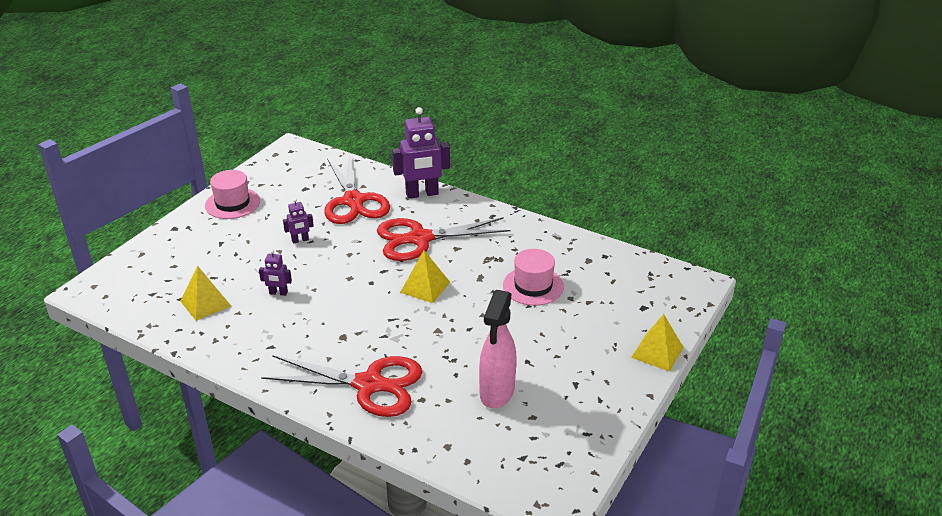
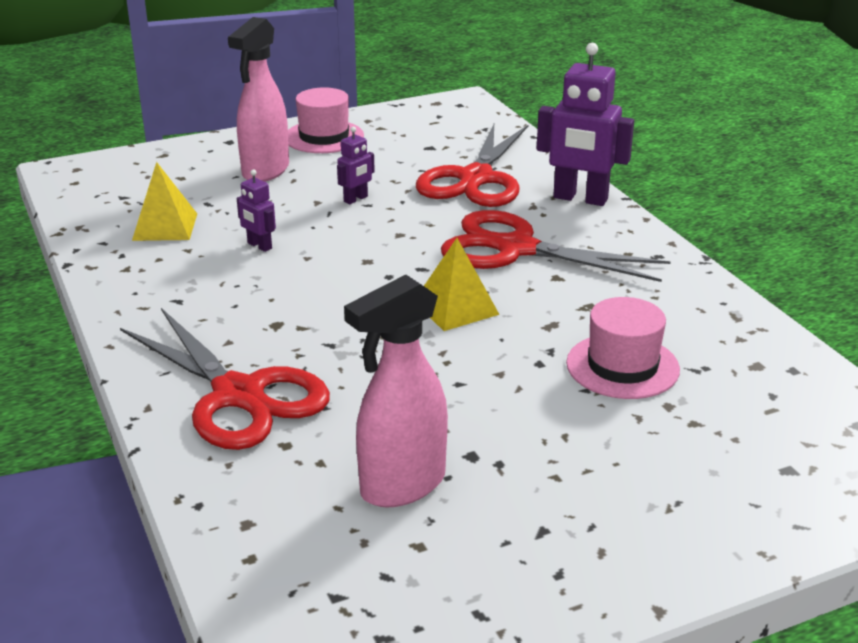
camera: 35 degrees right, 5 degrees down
purple robot [283,198,314,244] -> purple robot turned 60 degrees counterclockwise [337,127,375,204]
yellow pyramid [631,314,684,372] -> none
none -> pink spray bottle [228,17,289,182]

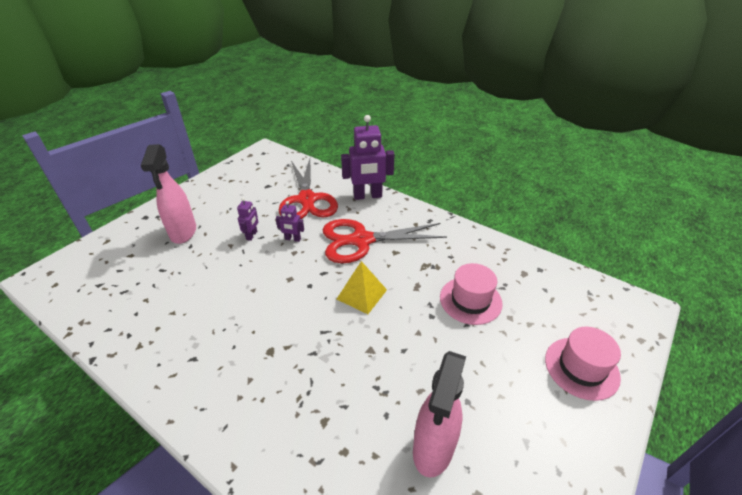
camera: 30 degrees left, 10 degrees up
red scissors [120,308,330,450] -> none
yellow pyramid [132,162,197,241] -> none
purple robot [237,169,276,252] -> purple robot moved to [276,201,304,242]
pink hat [288,87,364,153] -> pink hat moved to [545,327,621,401]

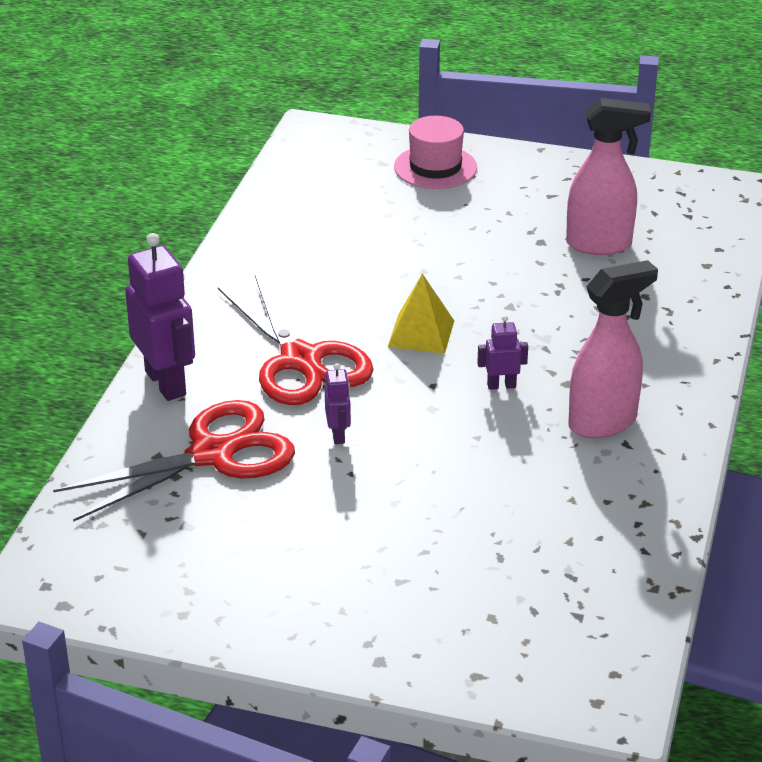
camera: 110 degrees left, 5 degrees down
pink spray bottle [141,144,196,244] -> pink spray bottle moved to [568,260,658,438]
purple robot [237,198,258,241] -> purple robot moved to [477,315,528,390]
pink hat [440,263,503,325] -> none

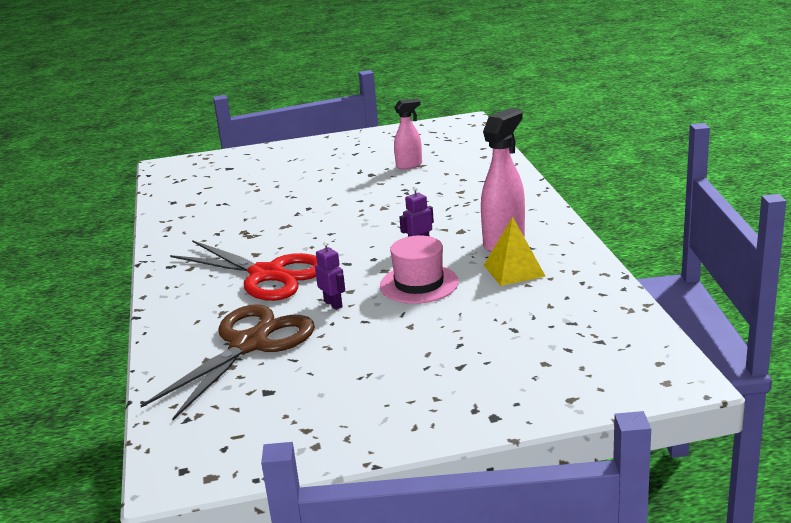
camera: 25 degrees left, 10 degrees down
red scissors [53,400,295,522] -> brown scissors [140,305,315,420]
purple robot [125,233,195,401] -> none
yellow pyramid [388,274,454,354] -> yellow pyramid moved to [484,217,546,286]
pink hat [394,116,477,189] -> pink hat moved to [380,235,459,304]
pink spray bottle [566,98,651,255] -> pink spray bottle [394,99,422,170], size x0.61

